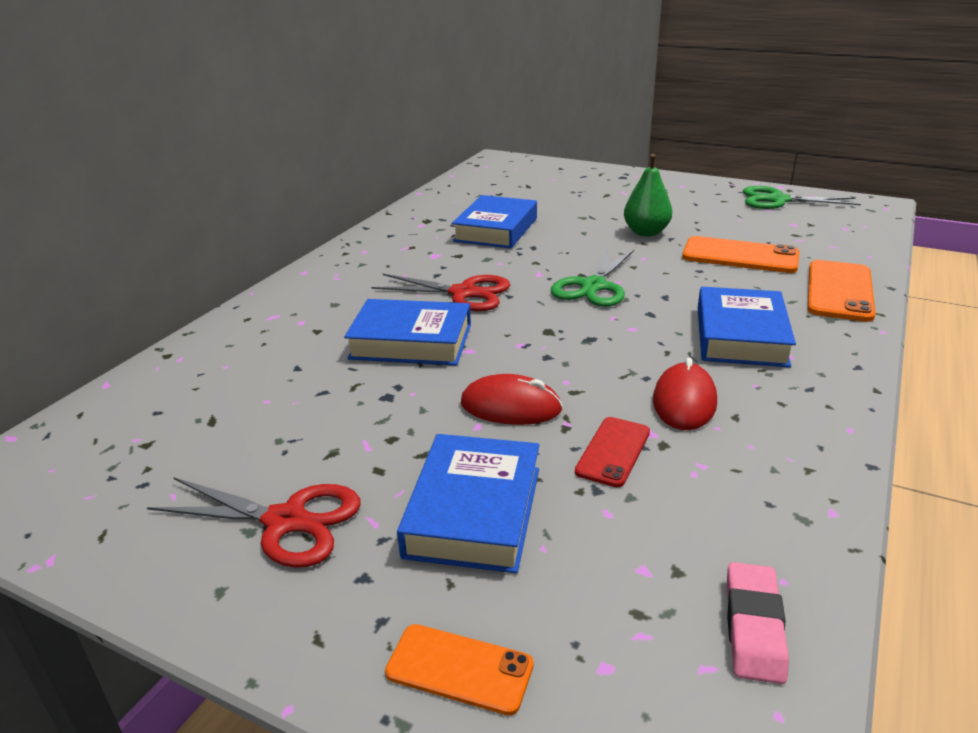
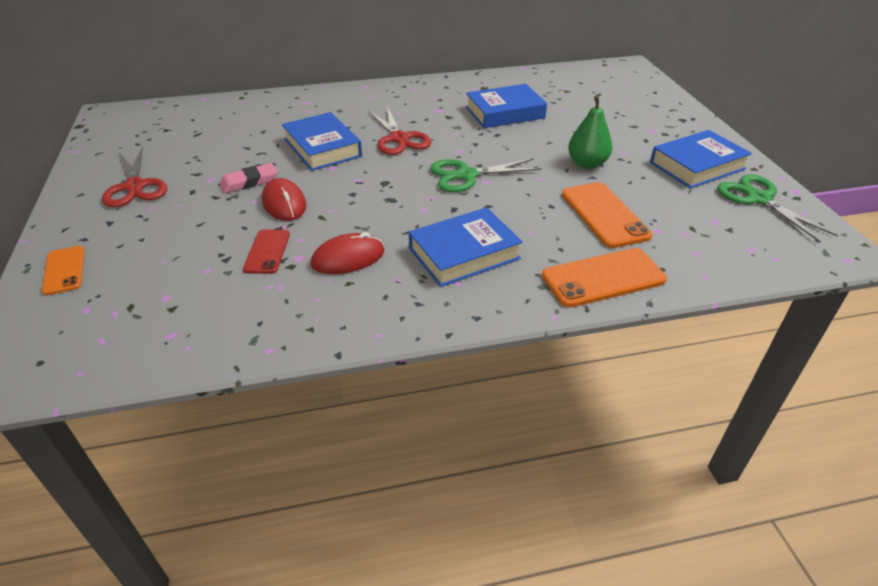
camera: 50 degrees right, 10 degrees up
blue book [397,434,539,573] -> blue book moved to [650,130,752,189]
red phone [575,417,650,487] -> red phone turned 75 degrees counterclockwise [243,229,290,274]
pink eraser [727,562,789,684] -> pink eraser moved to [219,163,277,193]

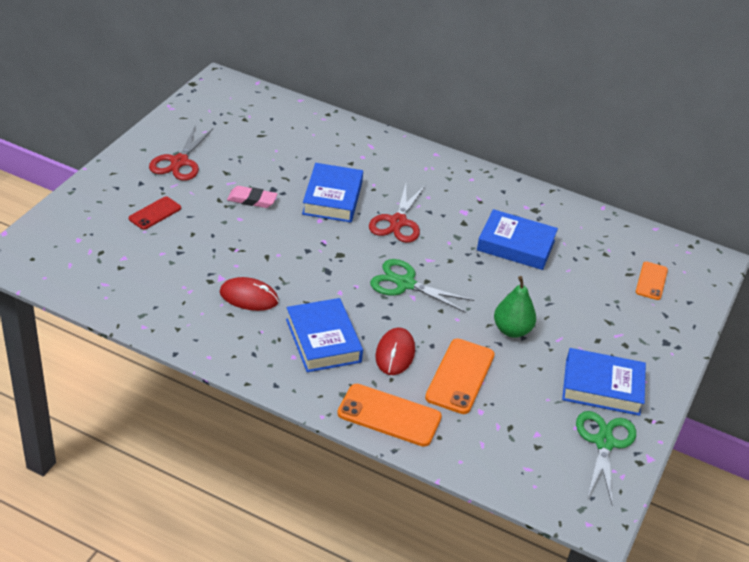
camera: 35 degrees right, 0 degrees up
orange phone [42,246,85,295] -> orange phone moved to [636,262,668,300]
red phone [243,229,290,274] -> red phone moved to [129,196,181,230]
red mouse [262,178,306,221] -> red mouse moved to [376,328,415,375]
blue book [409,207,523,287] -> blue book turned 60 degrees clockwise [286,298,363,372]

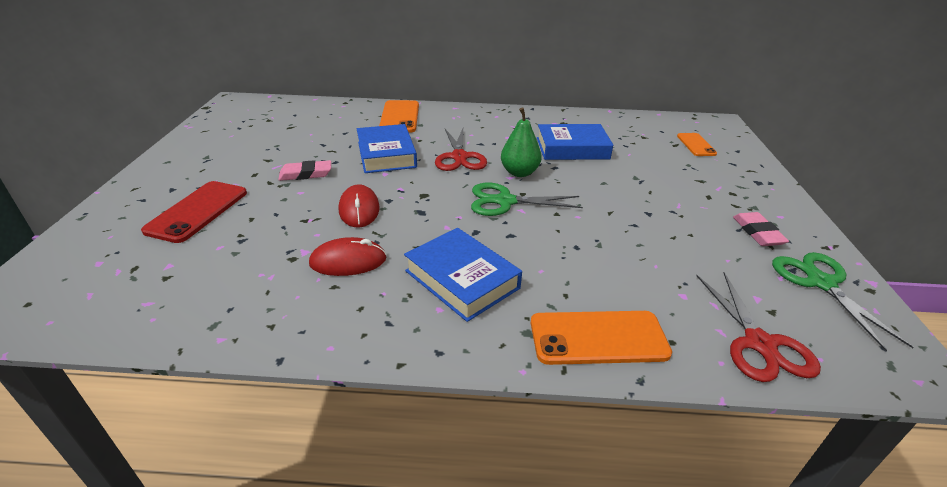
camera: 20 degrees left, 5 degrees down
red phone [129,196,181,230] -> red phone [141,181,247,243], size x1.63
red scissors [149,125,213,181] -> red scissors moved to [696,272,821,382]
red mouse [376,328,415,375] -> red mouse moved to [339,184,380,227]
orange phone [425,338,495,414] -> orange phone moved to [379,100,419,133]
green pear [494,276,536,338] -> green pear moved to [501,107,542,177]
blue book [562,348,646,416] -> pink eraser [733,212,789,246]

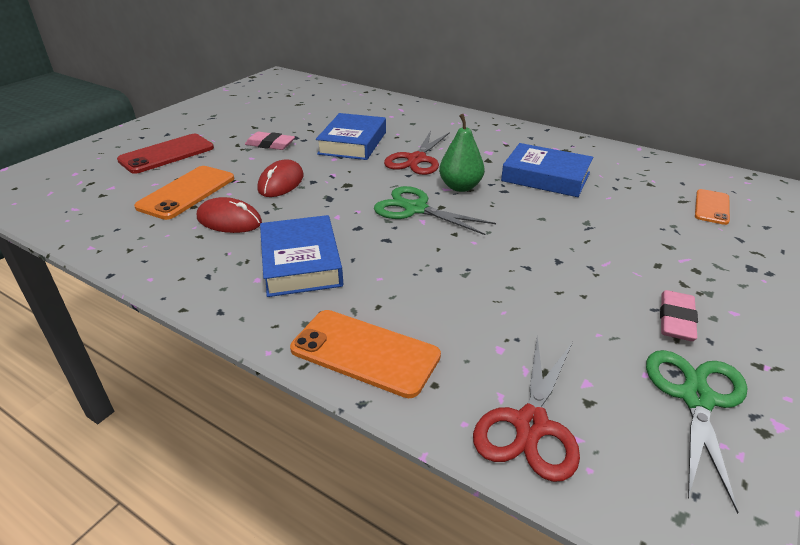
camera: 30 degrees right, 0 degrees up
orange phone [379,100,419,133] -> orange phone moved to [134,166,234,220]

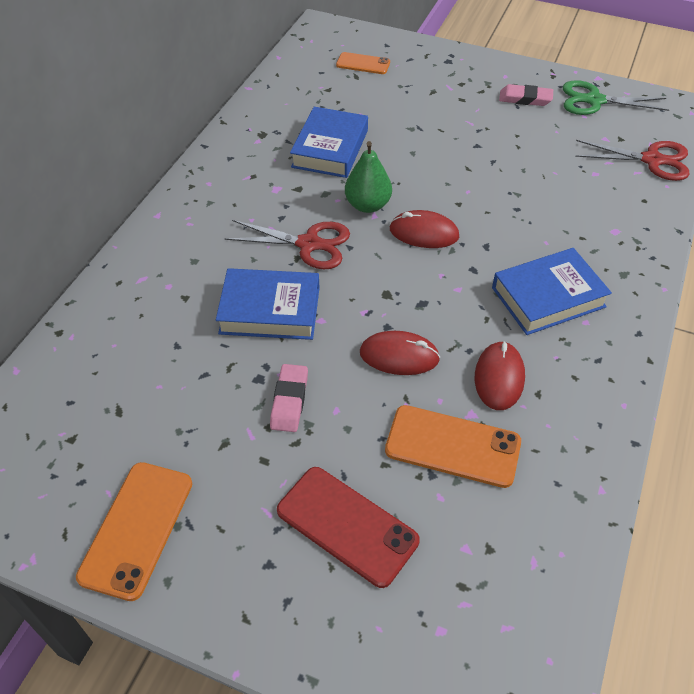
camera: 100 degrees left, 15 degrees up
orange phone [290,310,441,398] -> orange phone moved to [76,462,192,601]
green scissors [374,186,496,235] -> red mouse [390,210,459,248]

